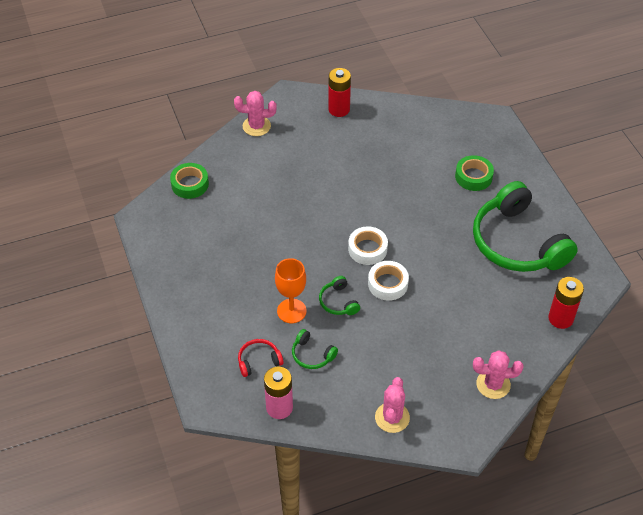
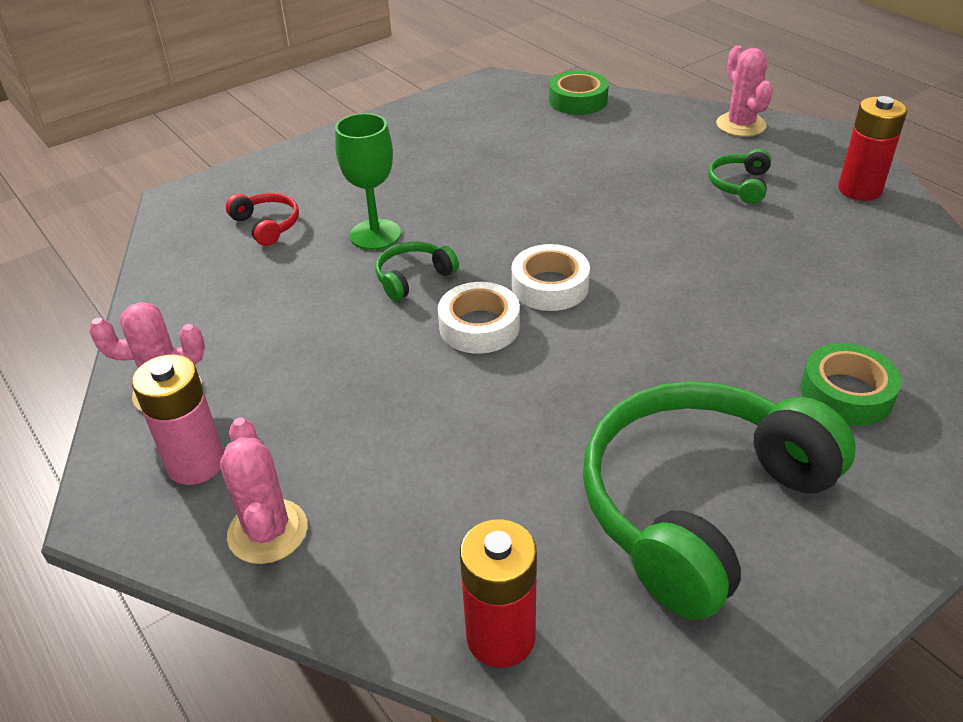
camera: 75 degrees right, 10 degrees down
pink battery [264,367,293,419] -> pink battery moved to [132,354,224,485]
orange goblet [275,258,306,323] -> green goblet [335,113,401,250]
green headphones [292,329,338,369] -> green headphones moved to [708,149,771,204]

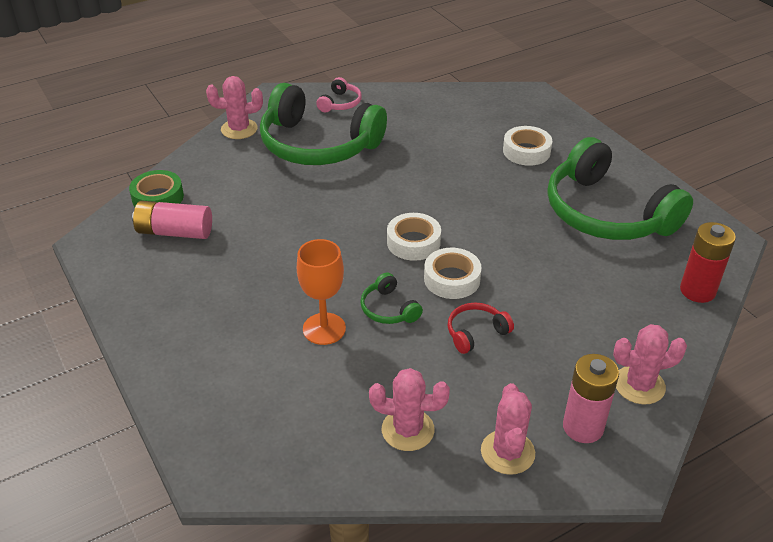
camera: 85 degrees left, 0 degrees up
red headphones [226,193,299,246] -> red headphones moved to [448,302,514,354]
green goblet [335,113,401,250] -> orange goblet [297,239,346,345]
green headphones [708,149,771,204] -> green headphones [260,83,387,165], size x2.46
green tape [800,343,902,426] -> white tape [503,126,552,166]
red battery [838,96,907,201] -> pink headphones [316,77,362,113]
none -> pink battery [132,201,212,239]
none -> pink cactus [369,368,450,451]

